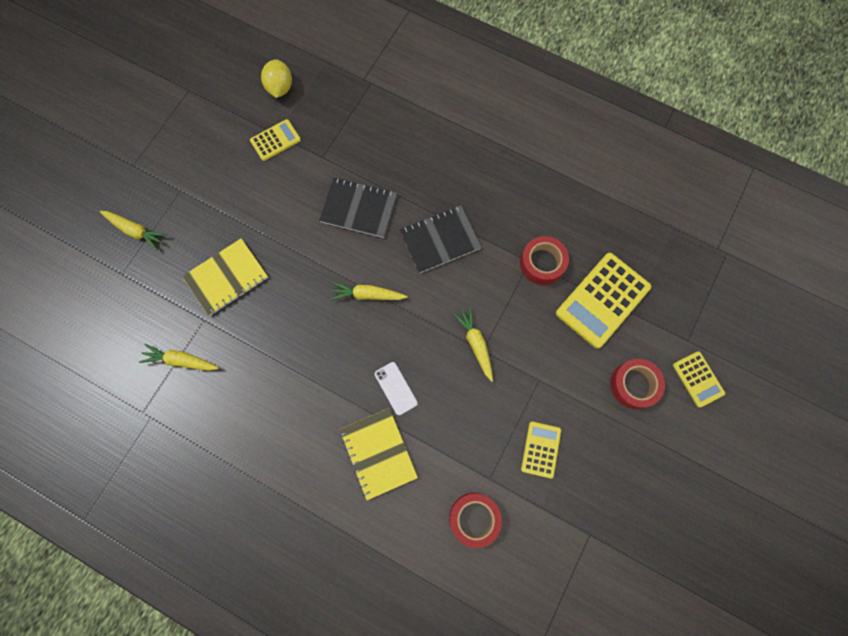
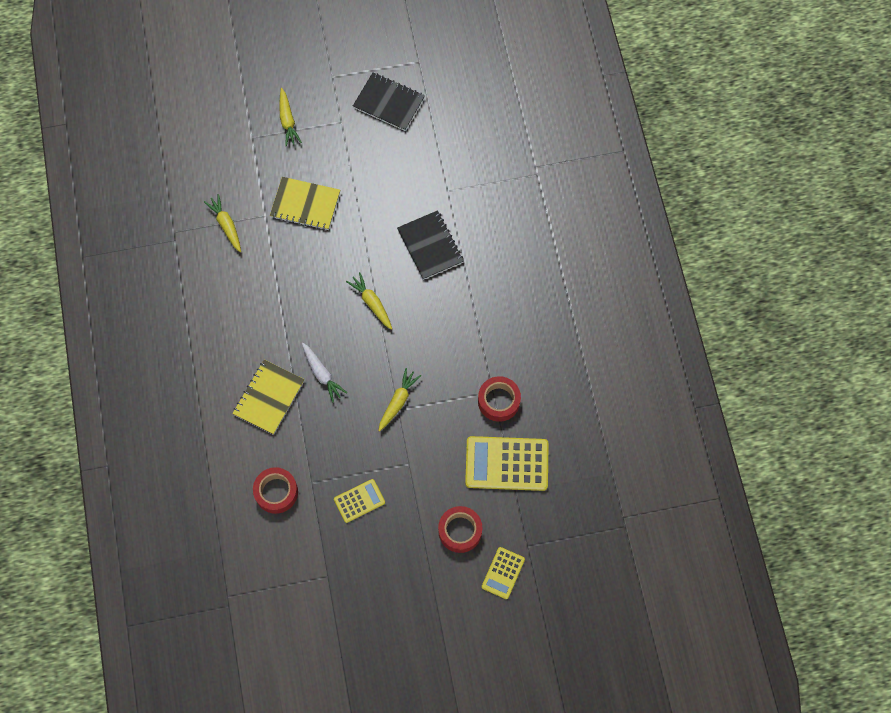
camera: 50 degrees right, 5 degrees down
yellow calculator [250,119,301,161] -> none
yellow lemon [261,59,292,98] -> none
white phone [374,362,418,415] -> white carrot [302,343,347,402]
black notebook [400,205,481,273] -> black notebook moved to [353,73,425,131]

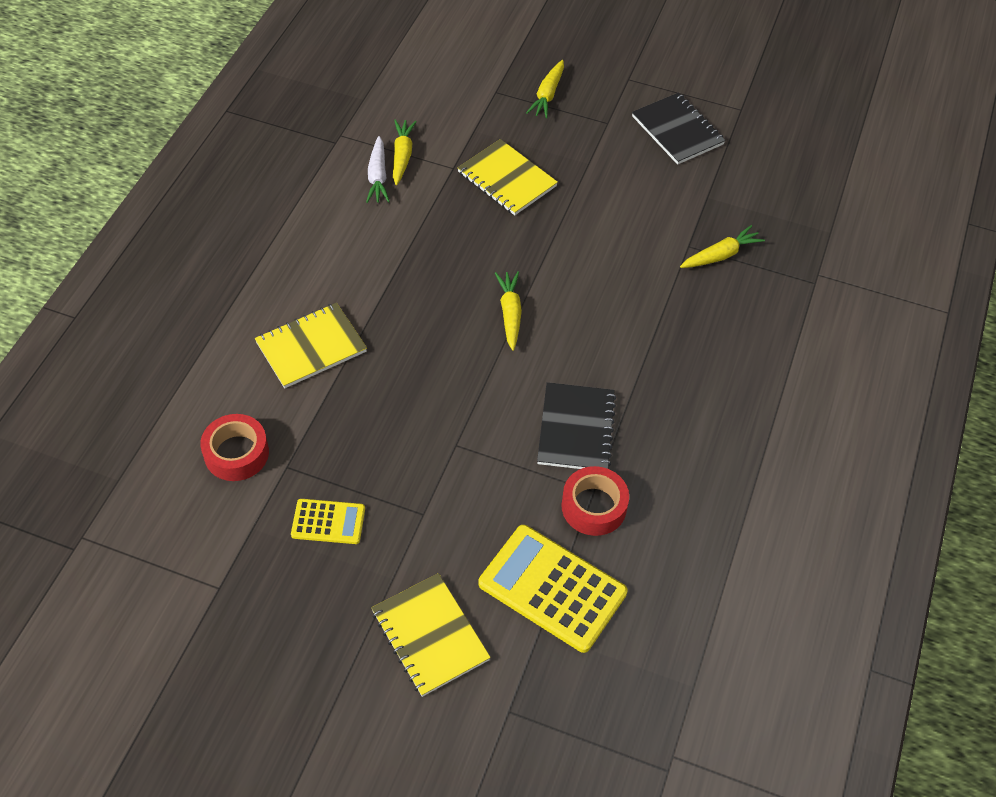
camera: 30 degrees right, 15 degrees down
white carrot [302,343,347,402] -> white carrot moved to [366,136,390,203]
yellow carrot [379,368,421,431] -> yellow carrot moved to [680,225,765,268]
black notebook [397,210,464,280] -> black notebook moved to [537,382,616,469]
red tape [438,506,482,553] -> yellow notebook [371,573,491,697]
yellow calculator [482,547,525,599] -> none

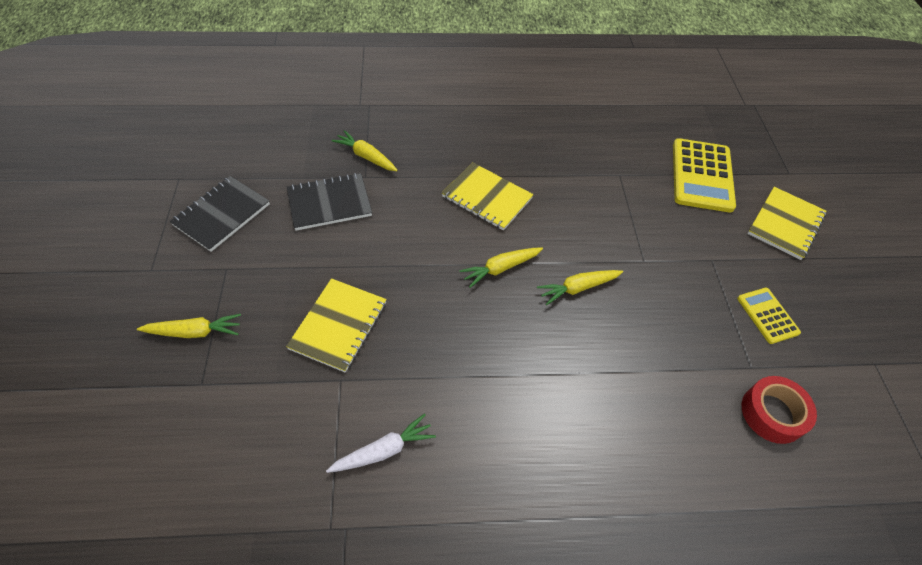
camera: 115 degrees left, 0 degrees up
yellow notebook [255,303,367,388] -> yellow notebook moved to [442,162,534,231]
yellow carrot [393,119,417,185] -> yellow carrot moved to [537,270,623,305]
black notebook [537,382,616,469] -> black notebook moved to [287,173,372,231]
red tape [562,466,629,536] -> none

